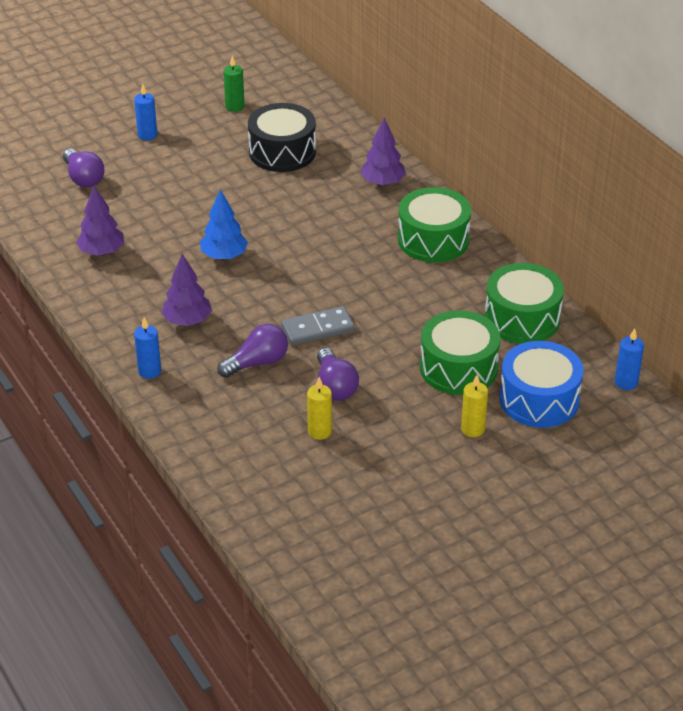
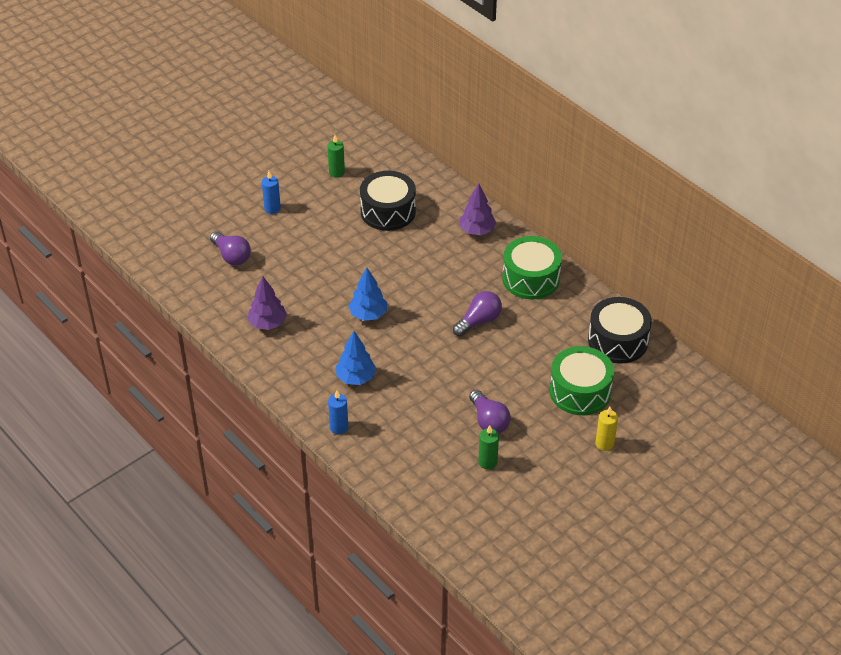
camera: 10 degrees left, 5 degrees up
purple tree [161,254,212,326] -> blue tree [336,331,376,385]
purple light bulb [217,324,288,378] -> purple light bulb moved to [453,291,502,336]
grey domino [281,306,355,346] -> none
yellow candle [307,377,332,440] -> green candle [478,425,499,470]
green drum [485,263,564,344] -> black drum [588,297,652,364]
blue drum [499,341,584,428] -> none
blue candle [615,328,644,390] -> none

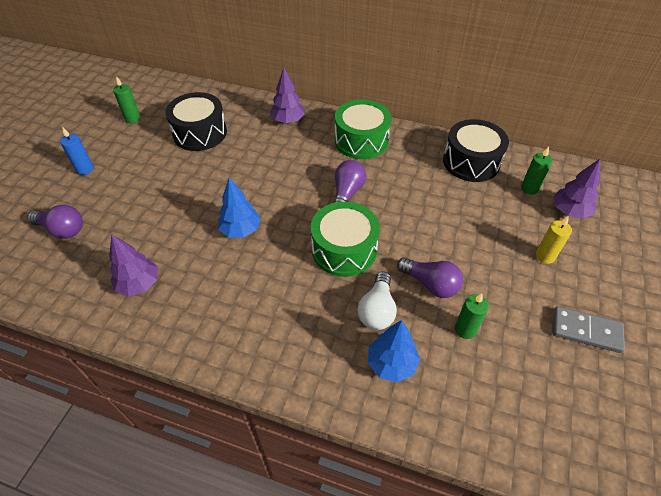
camera: 30 degrees left, 5 degrees up
blue candle [328,390,348,434] -> none
blue tree [336,331,376,385] -> blue tree moved to [368,320,420,382]
green drum [549,346,614,415] -> green drum moved to [311,201,380,277]
none -> white light bulb [358,272,397,330]
none -> green candle [521,147,553,195]
none -> purple tree [553,159,600,219]
none -> grey domino [553,306,625,353]

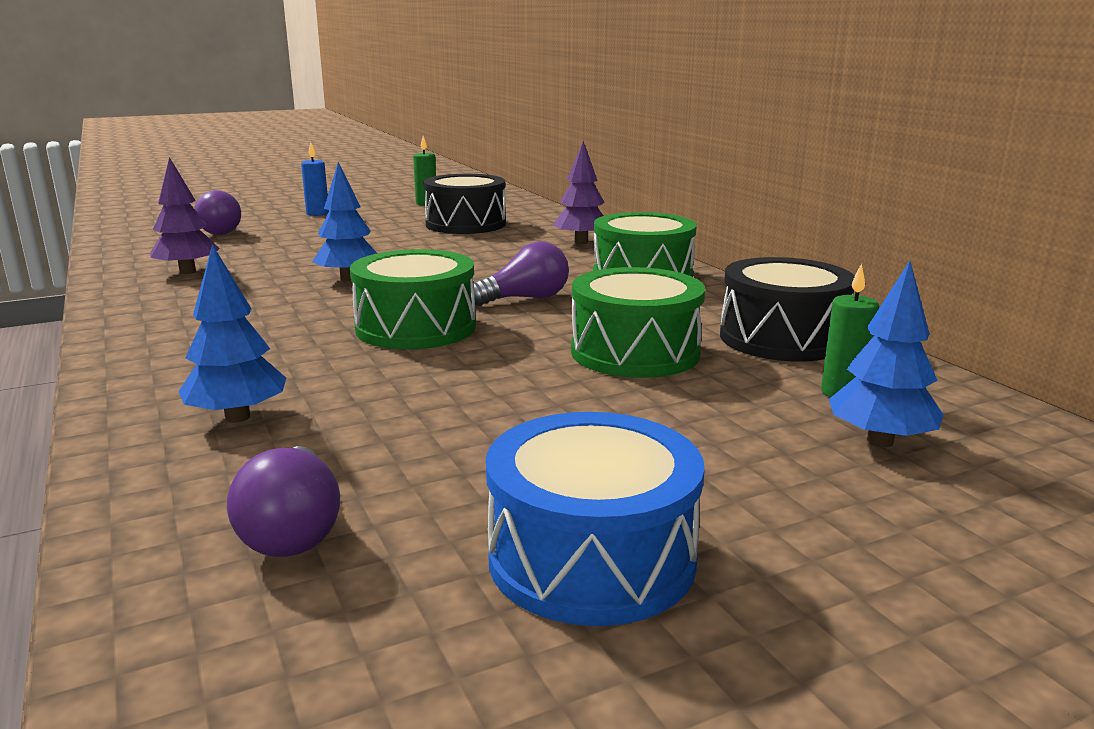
camera: 45 degrees right, 30 degrees down
white light bulb [358,272,397,330] -> none
purple light bulb [397,257,463,298] -> purple light bulb moved to [227,446,340,557]
green candle [455,293,489,339] -> none
yellow candle [536,216,572,264] -> none
purple tree [553,159,600,219] -> blue tree [829,261,944,447]
grey domino [553,306,625,353] -> blue drum [486,412,705,626]
none -> green drum [571,267,705,378]

